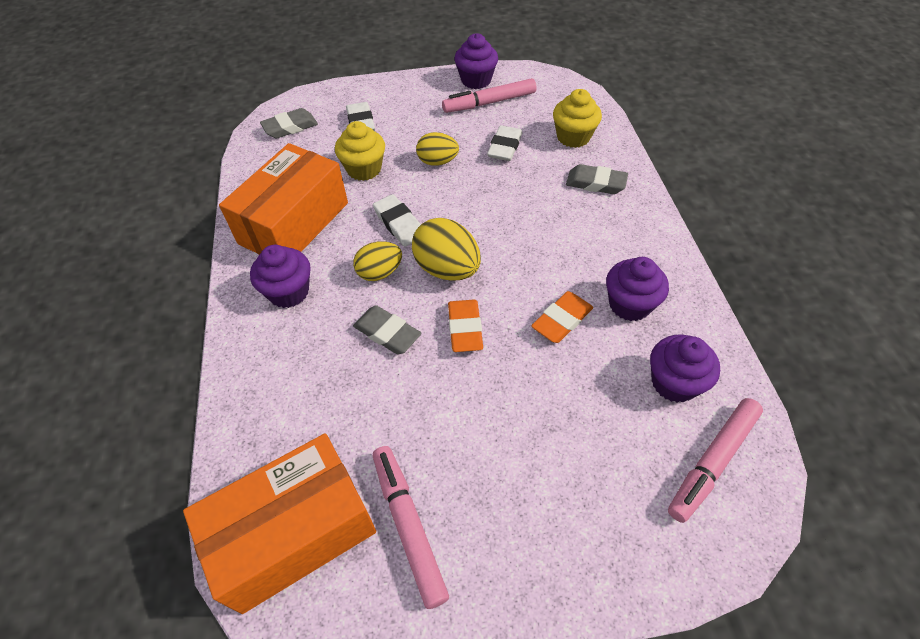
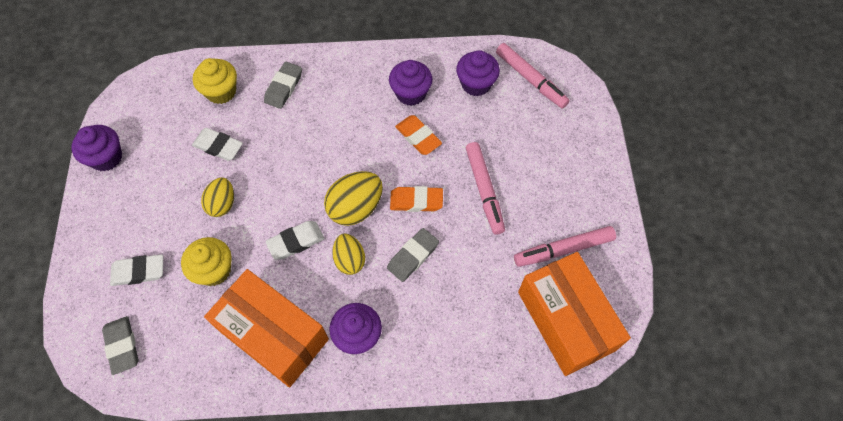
camera: 85 degrees left, 10 degrees up
pink marker [442,78,537,113] -> pink marker moved to [466,142,505,235]

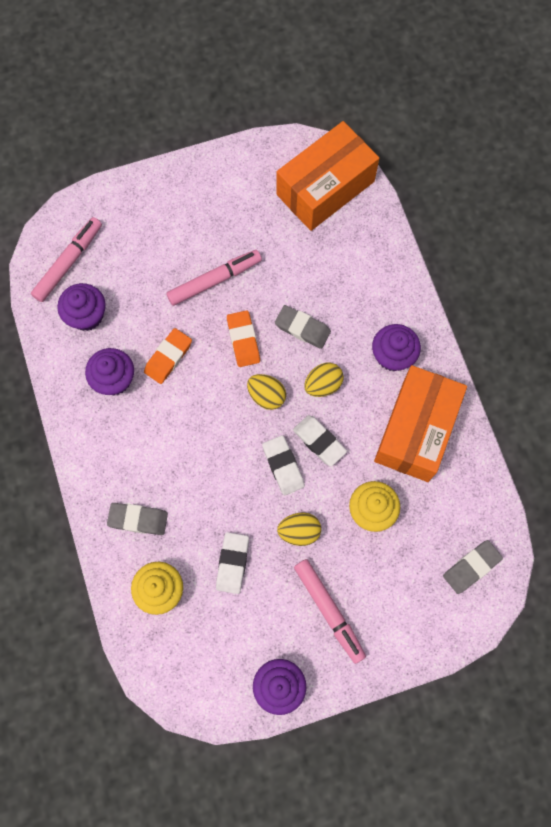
camera: 105 degrees left, 10 degrees up
white eraser [110,254,163,286] -> white eraser moved to [262,435,305,495]
yellow egg [324,171,383,226] -> yellow egg [247,374,286,410], size x0.65
pink marker [514,226,616,267] -> pink marker moved to [294,559,366,664]

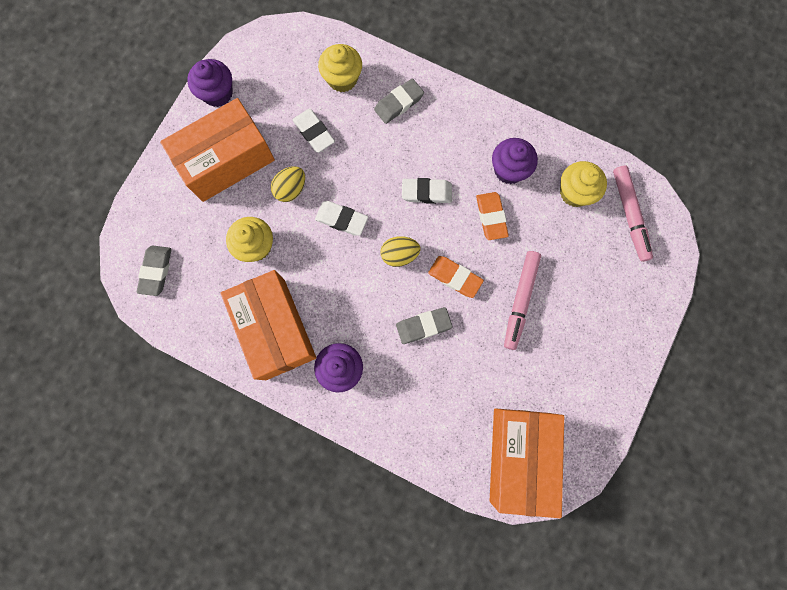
camera: 135 degrees right, 5 degrees up
purple cupcake [57,283,106,331] -> yellow cupcake [560,161,607,207]
white eraser [293,415,347,466] -> white eraser moved to [402,178,452,204]
pink marker [294,559,366,664] -> orange box [160,98,275,202]
yellow egg [304,363,344,397] -> none

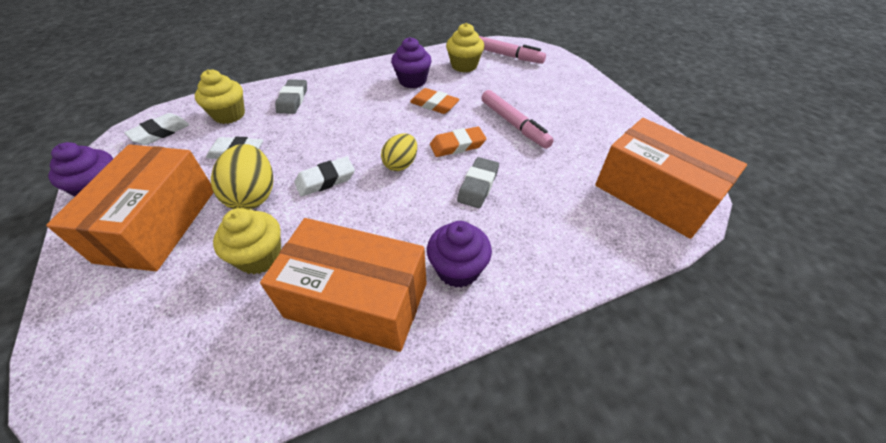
camera: 50 degrees left, 30 degrees down
grey eraser [136,245,171,296] -> none
yellow egg [271,166,305,202] -> yellow egg [211,144,273,210], size x1.54
white eraser [402,178,452,204] -> white eraser moved to [124,113,189,145]

